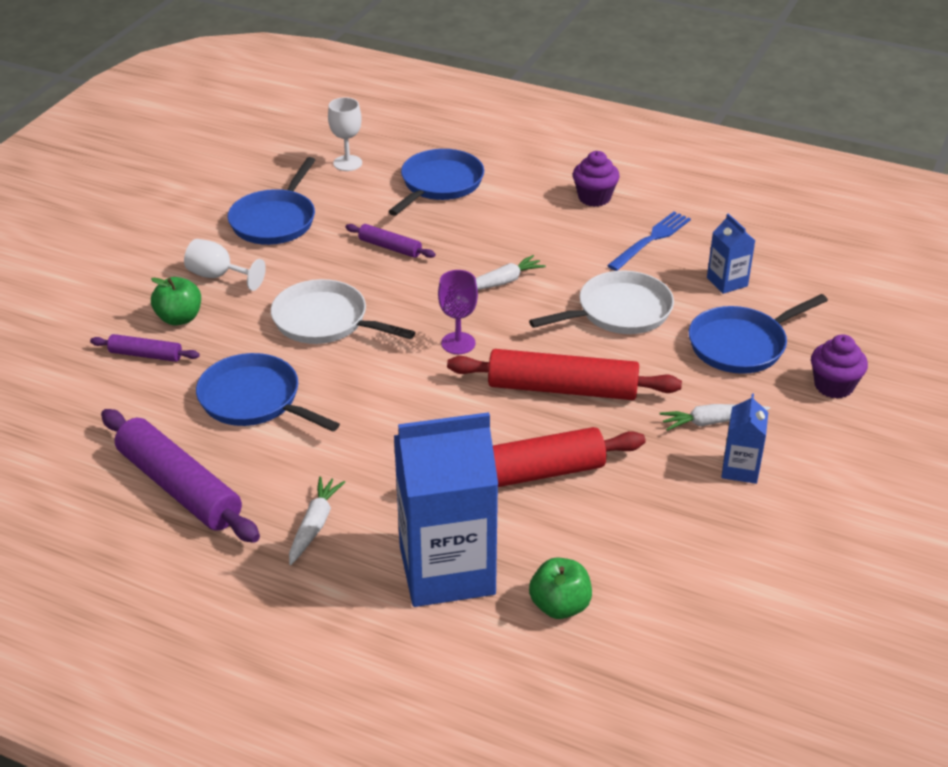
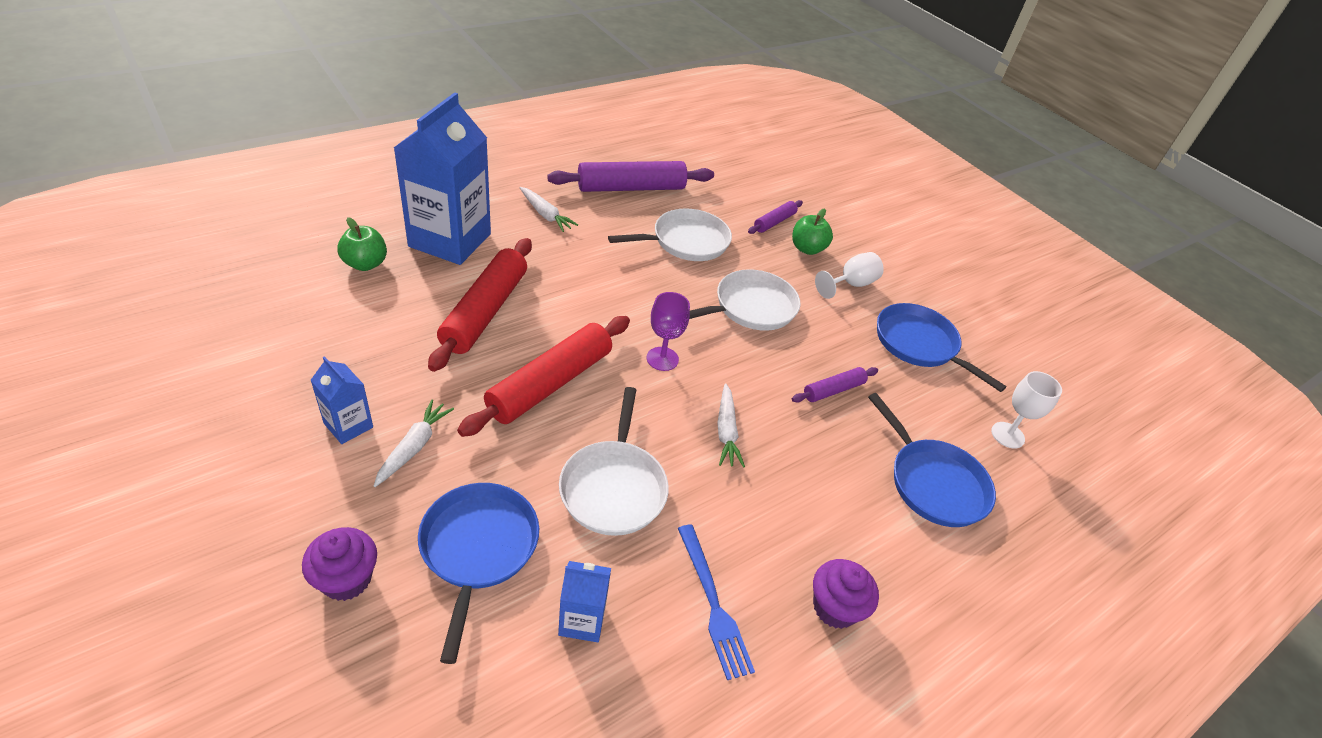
camera: 115 degrees right, 5 degrees up
blue pan [196,353,340,432] -> white pan [608,209,732,261]

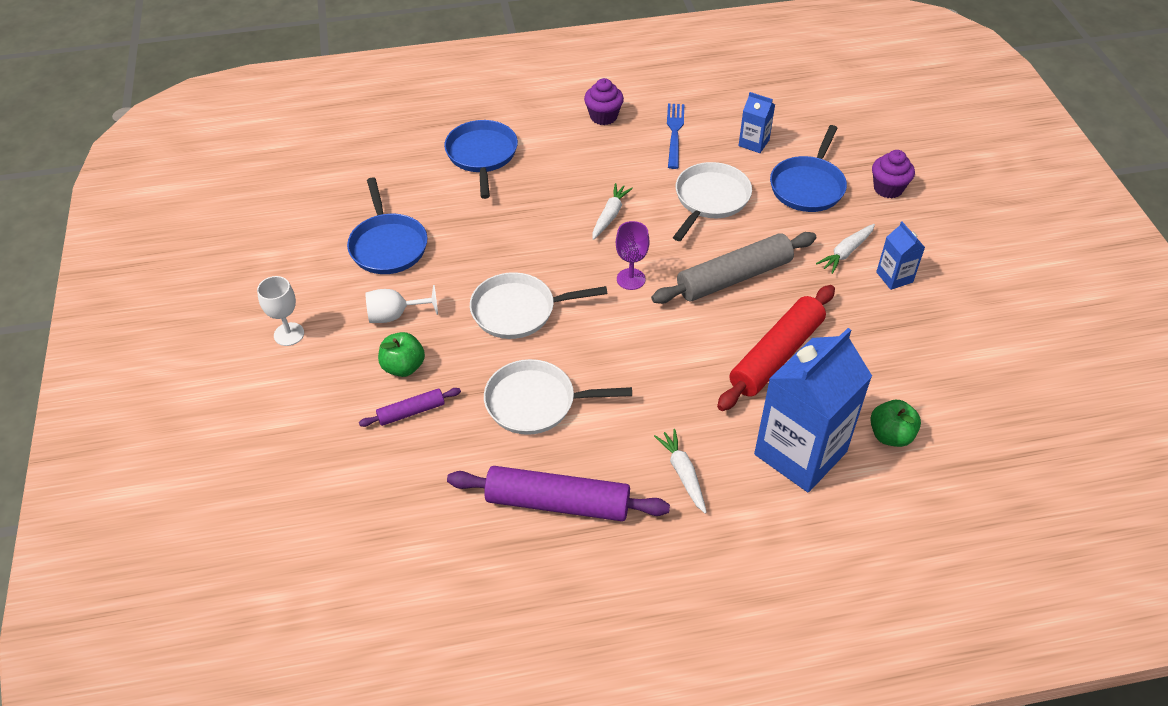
camera: 150 degrees left, 5 degrees up
red rolling pin [457,316,630,437] -> grey rolling pin [651,232,816,304]
purple rolling pin [792,367,878,403] -> none
white goblet [991,371,1062,449] -> white goblet moved to [257,276,304,346]

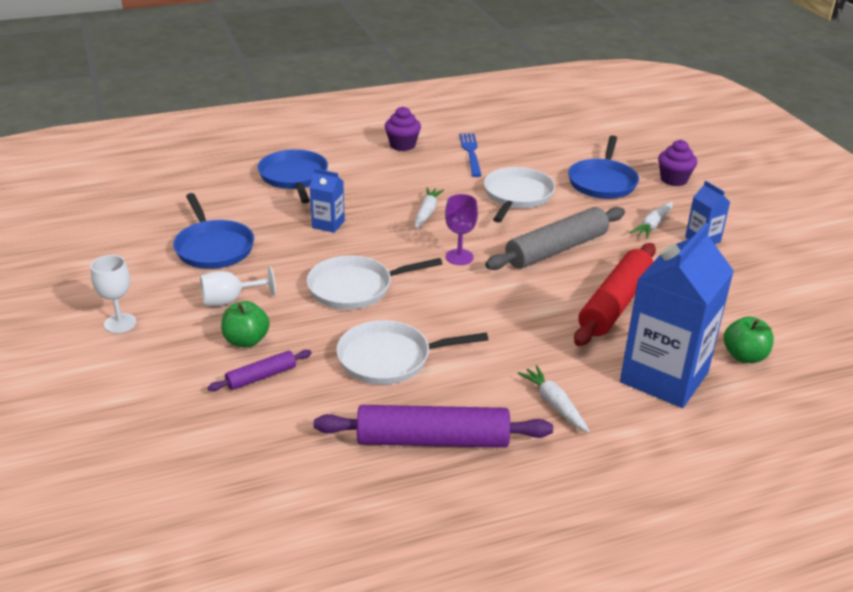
camera: 10 degrees left, 15 degrees down
blue carton [739,92,775,153] -> blue carton moved to [310,168,345,233]

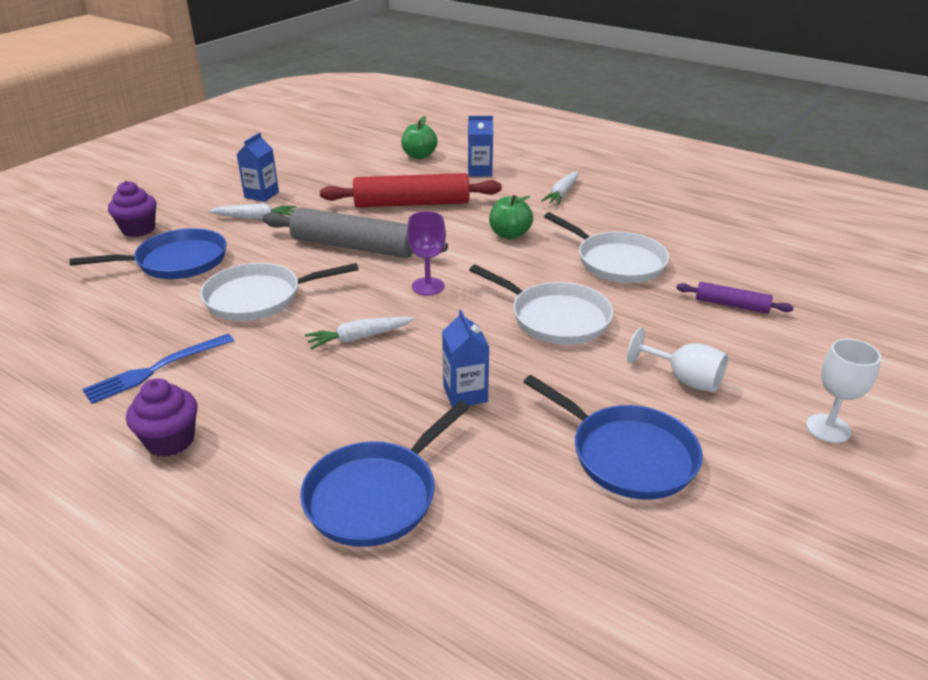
camera: 125 degrees left, 0 degrees up
blue pan [173,193,254,269] -> blue pan turned 105 degrees clockwise [523,375,703,500]
green apple [221,301,270,348] -> green apple moved to [489,195,533,239]
purple rolling pin [314,405,553,448] -> none
blue carton [620,223,734,408] -> blue carton [468,116,493,176], size x0.46

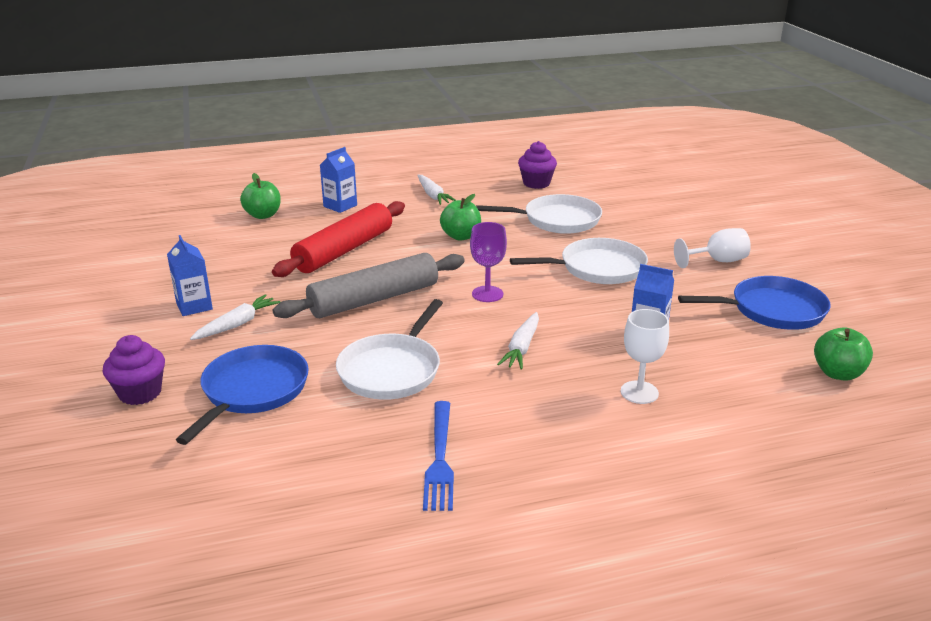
camera: 50 degrees left, 5 degrees down
purple cupcake [126,378,197,457] -> purple cupcake moved to [518,141,557,189]
blue pan [300,401,470,547] -> none
purple rolling pin [676,282,794,314] -> none
white goblet [806,339,881,443] -> white goblet moved to [621,309,669,404]
none -> green apple [814,327,873,381]

